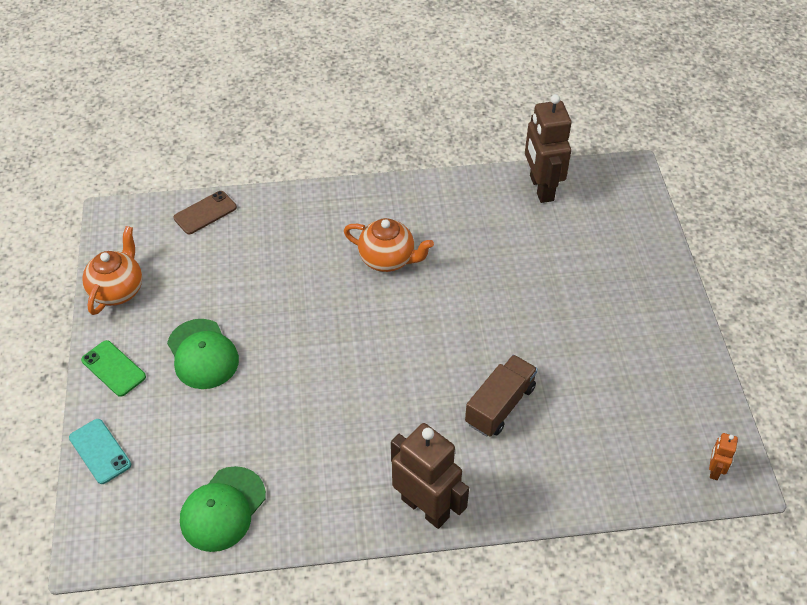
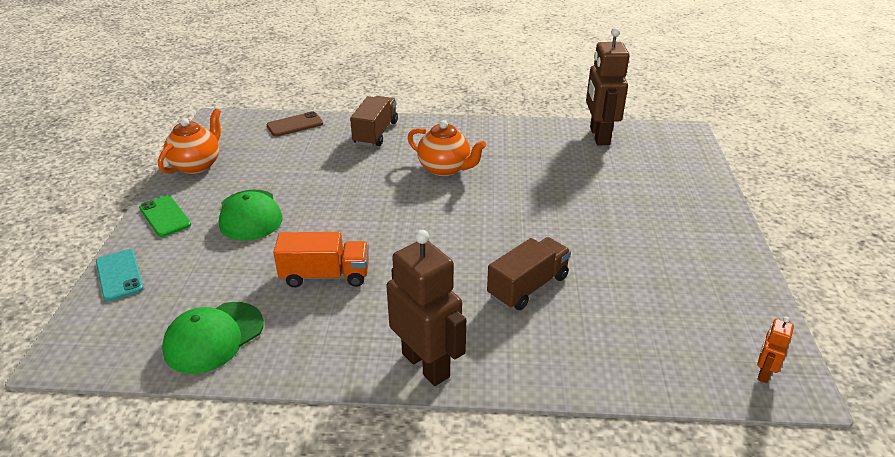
camera: 10 degrees right, 15 degrees down
none -> orange truck [273,232,369,287]
none -> brown truck [350,96,398,147]

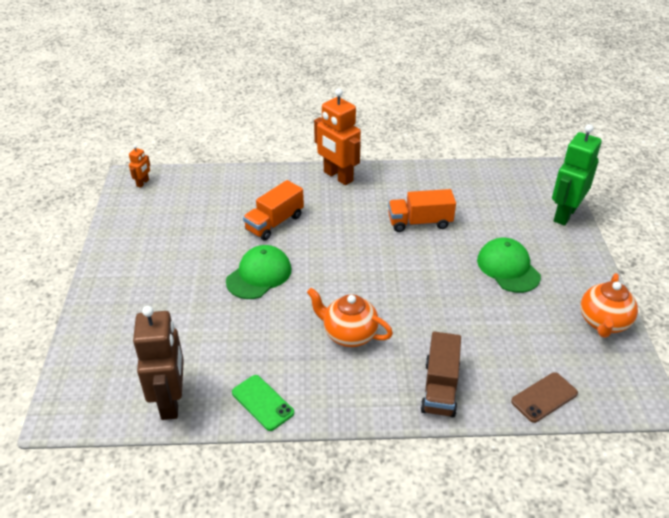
camera: 175 degrees right, 5 degrees up
turquoise phone [96,249,144,301] -> green robot [552,124,602,226]
green phone [139,195,191,237] -> green phone moved to [232,375,294,431]
green cap [162,302,264,374] -> green cap moved to [226,245,291,299]
brown robot [386,230,466,386] -> orange robot [314,88,361,185]
brown truck [487,237,571,310] -> orange truck [243,180,304,240]

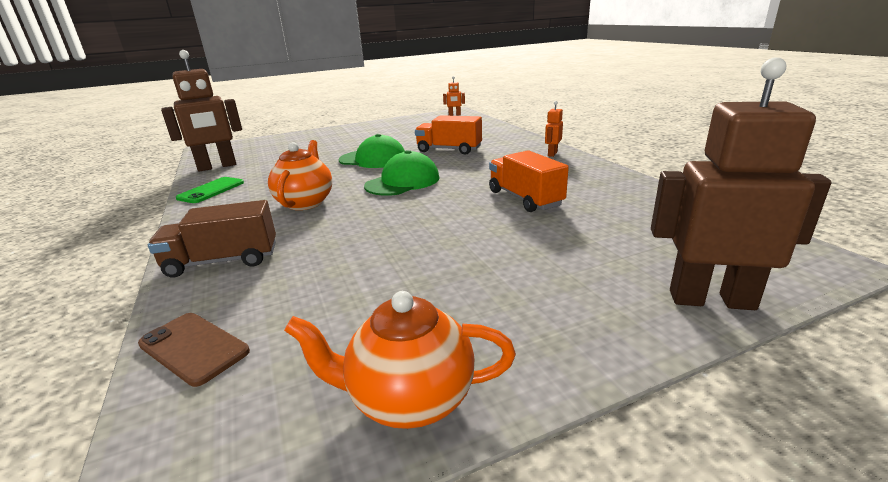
camera: 70 degrees right, 15 degrees down
orange robot [314,88,361,185] -> orange robot [545,101,563,157], size x0.46
green cap [477,238,541,293] -> green cap moved to [364,150,440,196]
green robot [552,124,602,226] -> brown robot [651,57,831,310]

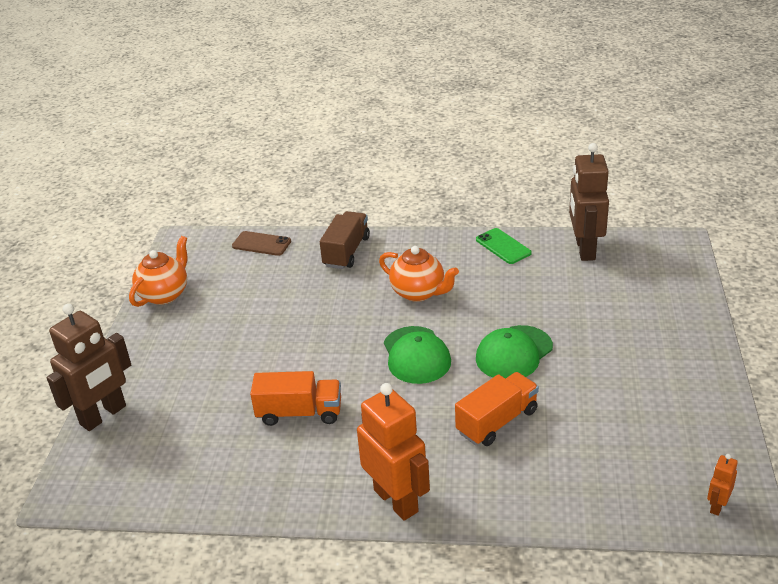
camera: 120 degrees right, 10 degrees up
brown phone [138,313,250,387] -> brown phone turned 45 degrees clockwise [232,231,291,256]
orange robot [545,101,563,157] -> orange robot [357,383,430,521], size x2.20

